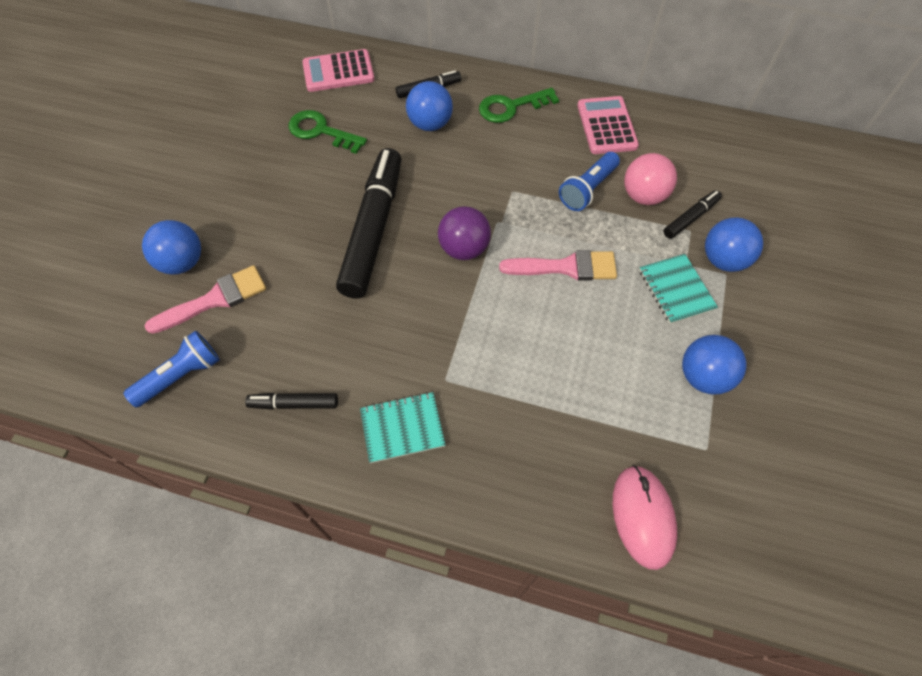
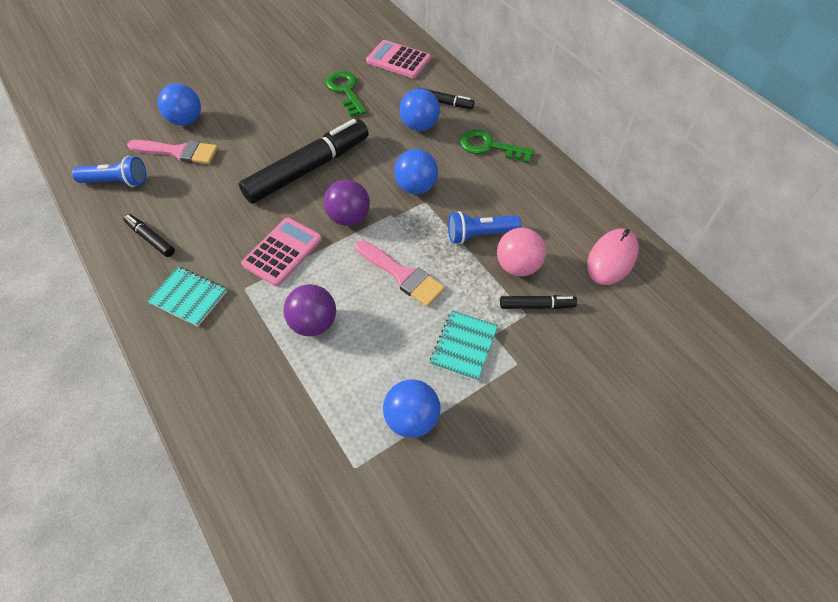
camera: 40 degrees right, 5 degrees down
pink calculator [577,96,639,154] -> pink calculator moved to [241,218,322,286]
pink mouse [613,465,677,570] -> pink mouse moved to [587,229,639,285]
blue ball [705,217,763,272] -> blue ball moved to [394,149,438,194]
none -> purple ball [283,284,336,336]

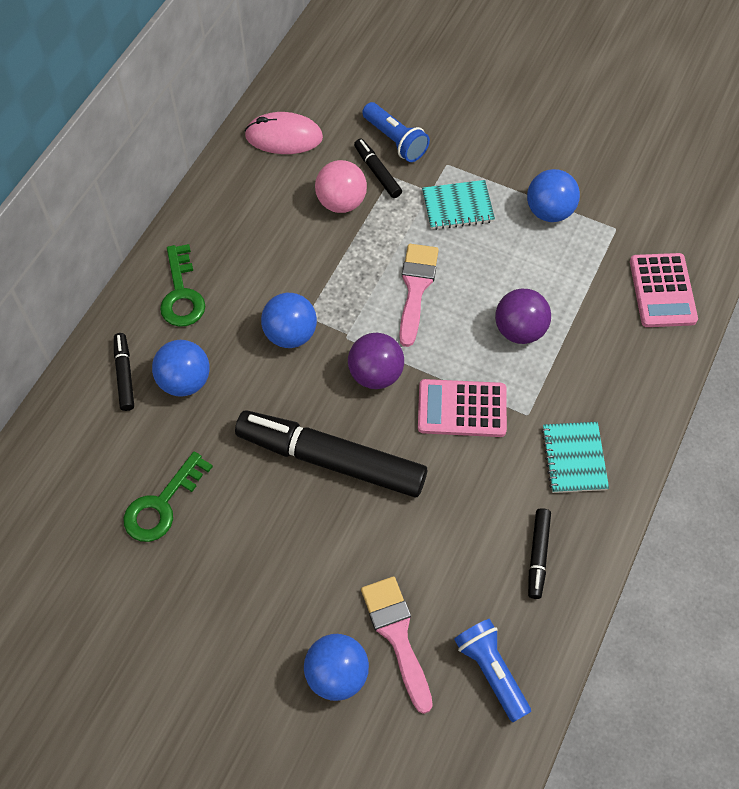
camera: 120 degrees left, 5 degrees up
pink calculator [366,40,431,78] -> pink calculator moved to [630,253,698,327]
blue flashlight [448,211,521,244] -> blue flashlight moved to [362,102,430,162]

